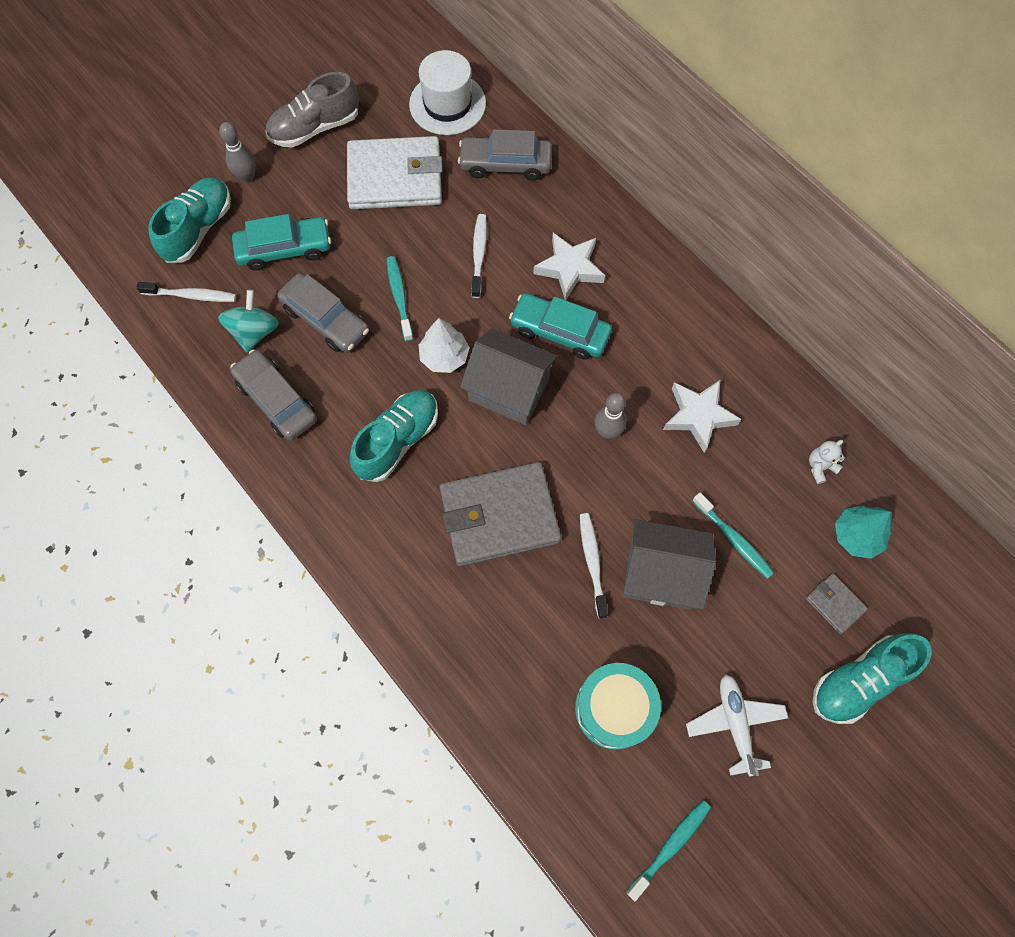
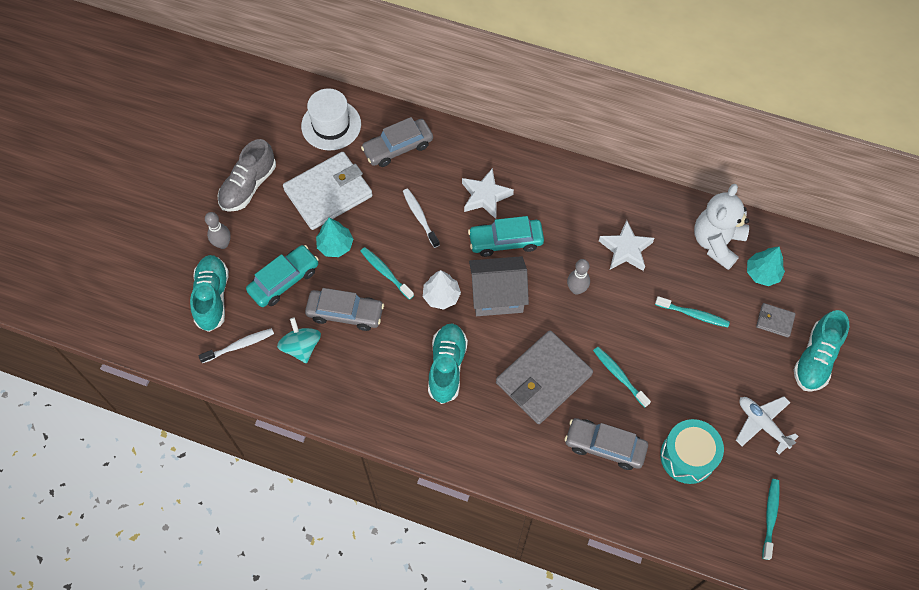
camera: 30 degrees left, 5 degrees down
grey car [230,349,317,441] -> grey car moved to [564,418,648,470]
white toothbrush [580,513,609,618] -> turquoise toothbrush [593,347,651,408]
grey house [623,519,716,610] -> none
white teddy bear [809,440,845,484] -> white teddy bear [694,184,749,270], size x2.37
none -> turquoise tree [316,218,353,257]

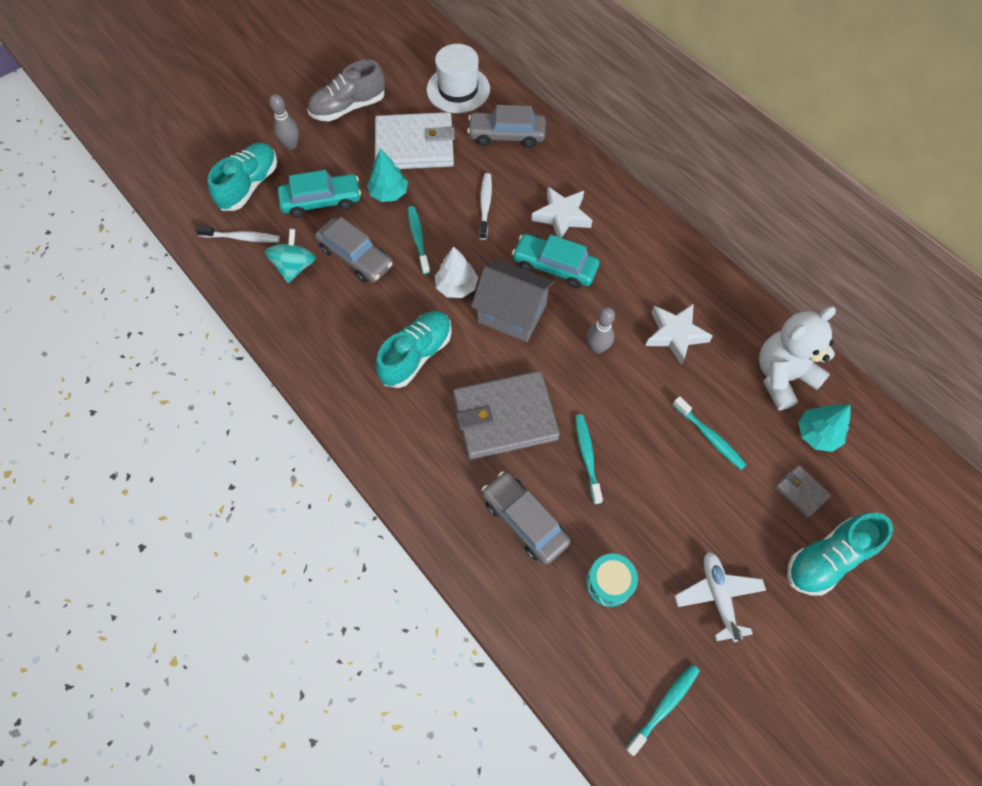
camera: 30 degrees right, 0 degrees up
turquoise drum [660,419,724,484] -> turquoise drum [586,554,638,607], size x0.67

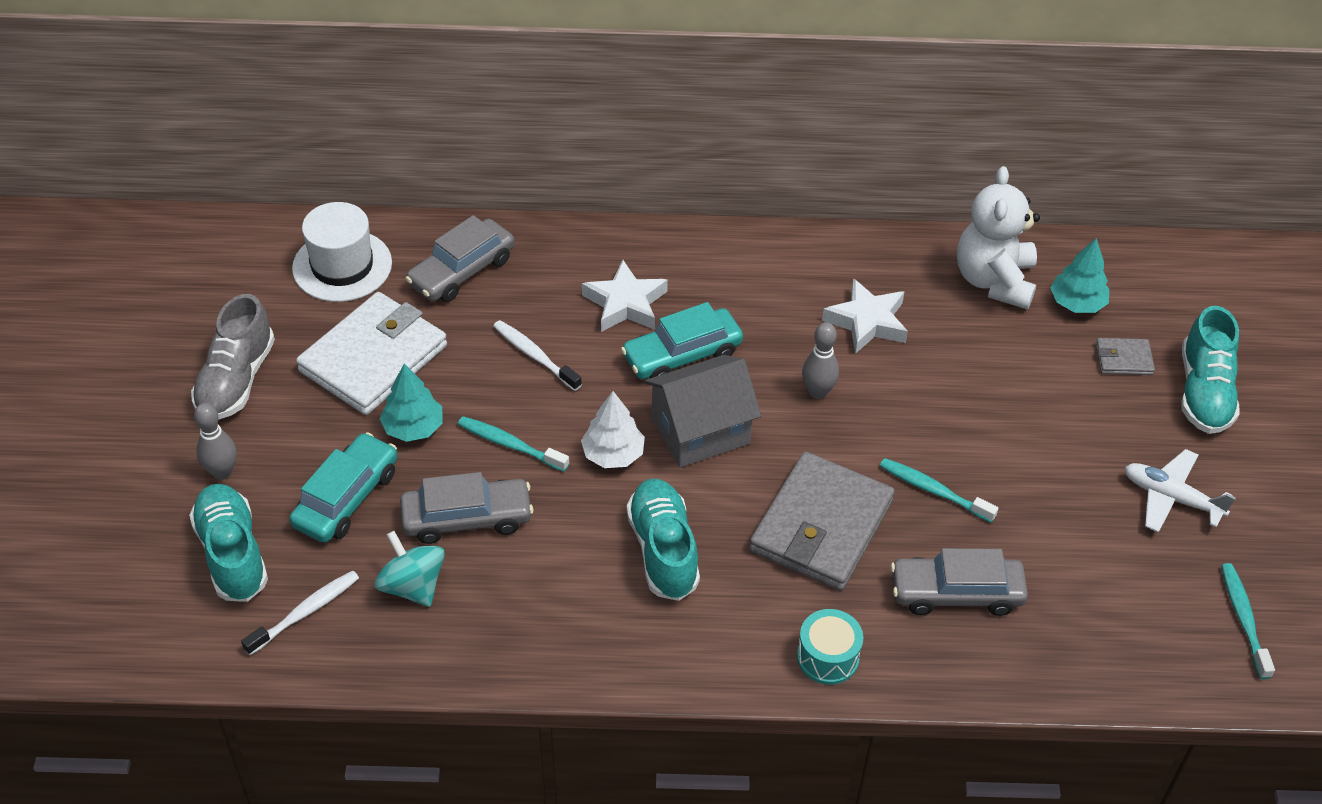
camera: 50 degrees left, 15 degrees down
turquoise drum [586,554,638,607] -> turquoise drum moved to [797,609,863,685]
turquoise toothbrush [673,396,747,470] -> none

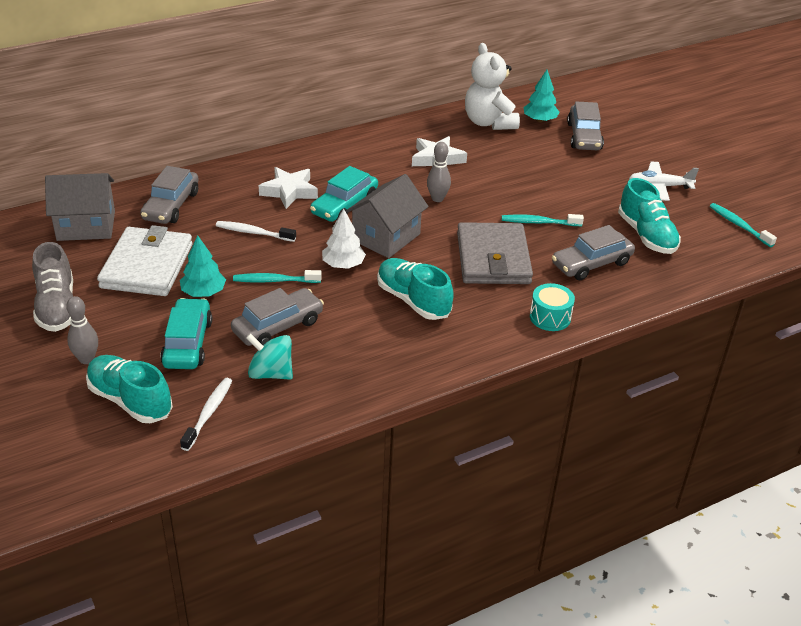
camera: 30 degrees left, 10 degrees down
white hat [292,202,392,302] -> grey house [45,173,115,241]
grey wallet [1096,338,1155,375] -> grey car [567,101,604,150]
turquoise shoe [1181,306,1240,434] -> turquoise shoe moved to [618,178,681,254]

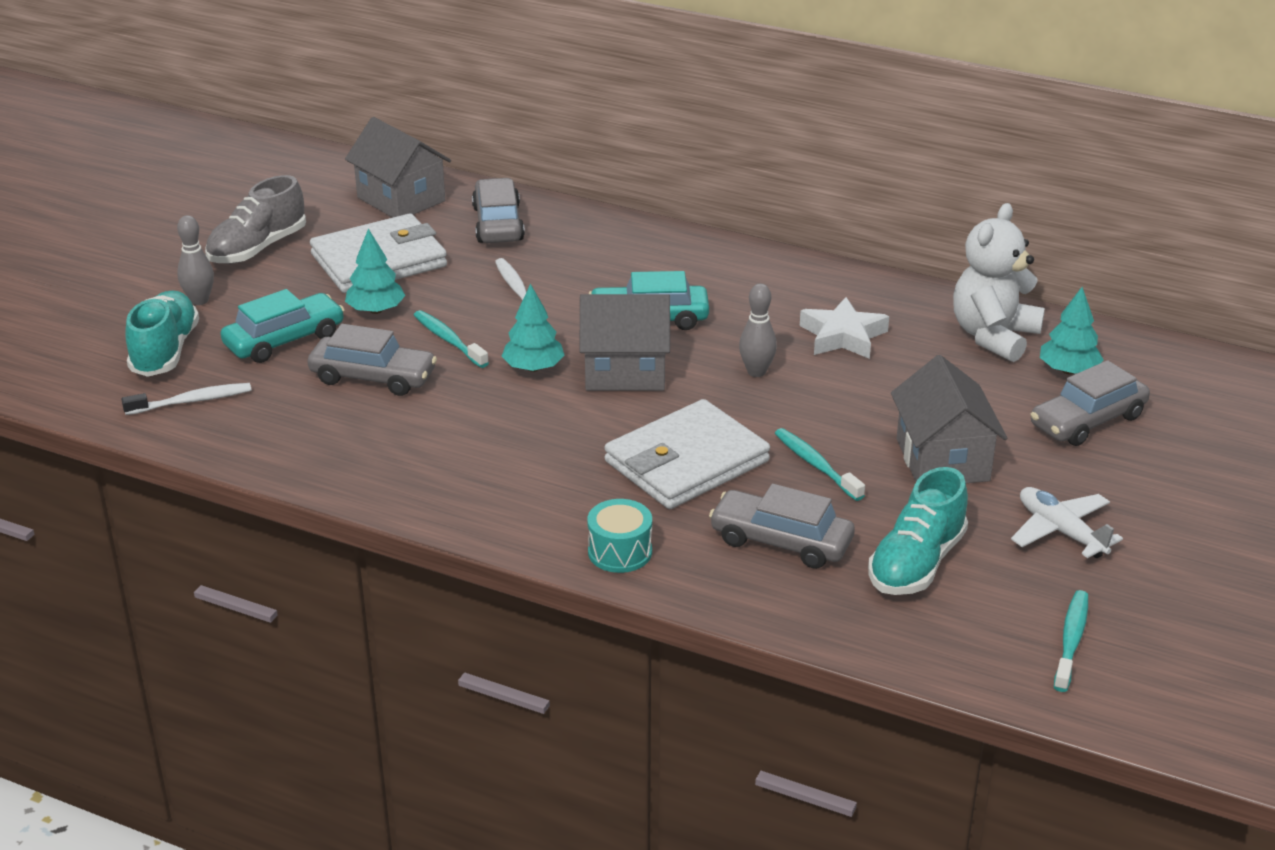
camera: 55 degrees right, 5 degrees down
grey car [140,166,199,224] -> grey car turned 105 degrees clockwise [472,178,525,243]
turquoise spinning top [246,333,293,380] -> none
white star [259,167,318,209] -> none
white tree [322,209,366,269] -> turquoise tree [501,284,565,372]
turquoise shoe [377,258,454,320] -> none
grey wallet [457,222,533,284] -> white wallet [604,399,770,509]
none -> grey house [891,355,1007,483]

